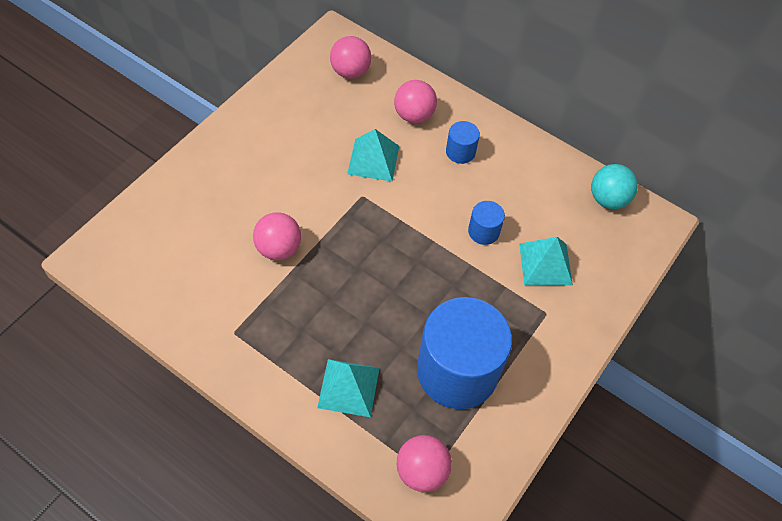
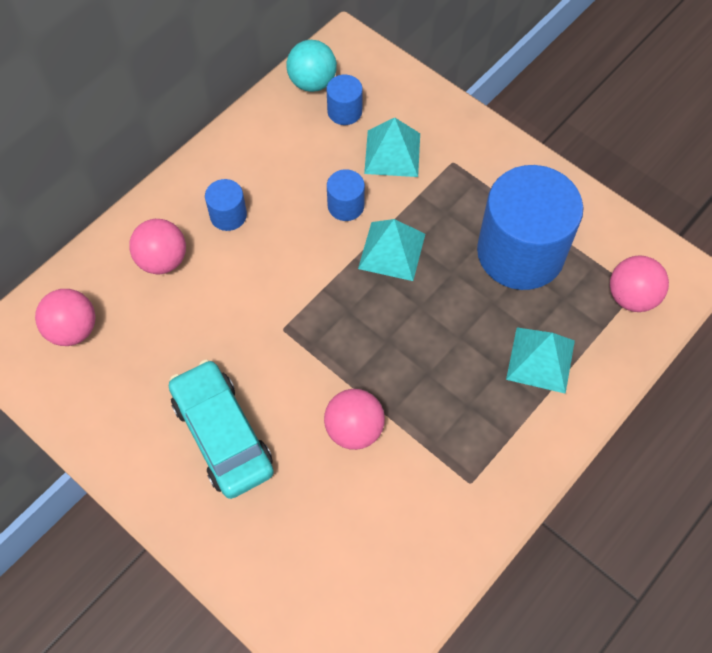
camera: 80 degrees left, 5 degrees up
turquoise pyramid [347,129,399,181] -> turquoise pyramid moved to [358,219,425,281]
none -> turquoise car [169,359,274,499]
none -> blue cylinder [327,74,363,125]

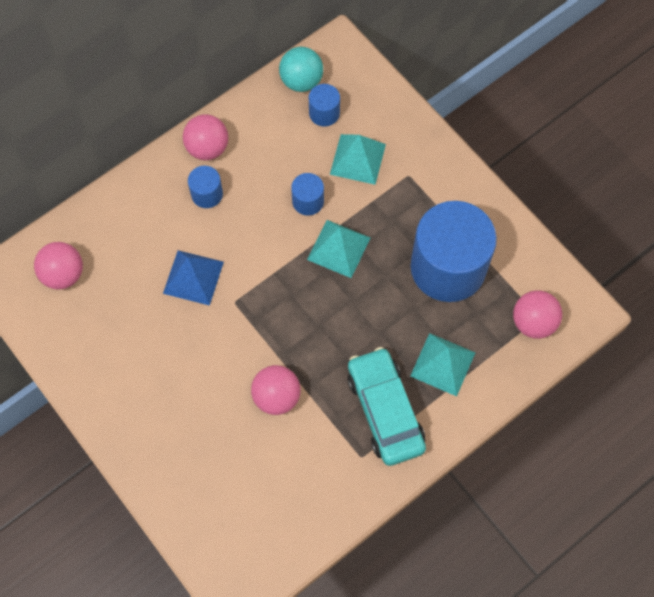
camera: 10 degrees right, 5 degrees up
pink ball [129,219,186,274] -> pink ball moved to [183,114,228,160]
turquoise car [169,359,274,499] -> turquoise car moved to [348,347,426,466]
none -> blue pyramid [163,250,224,306]

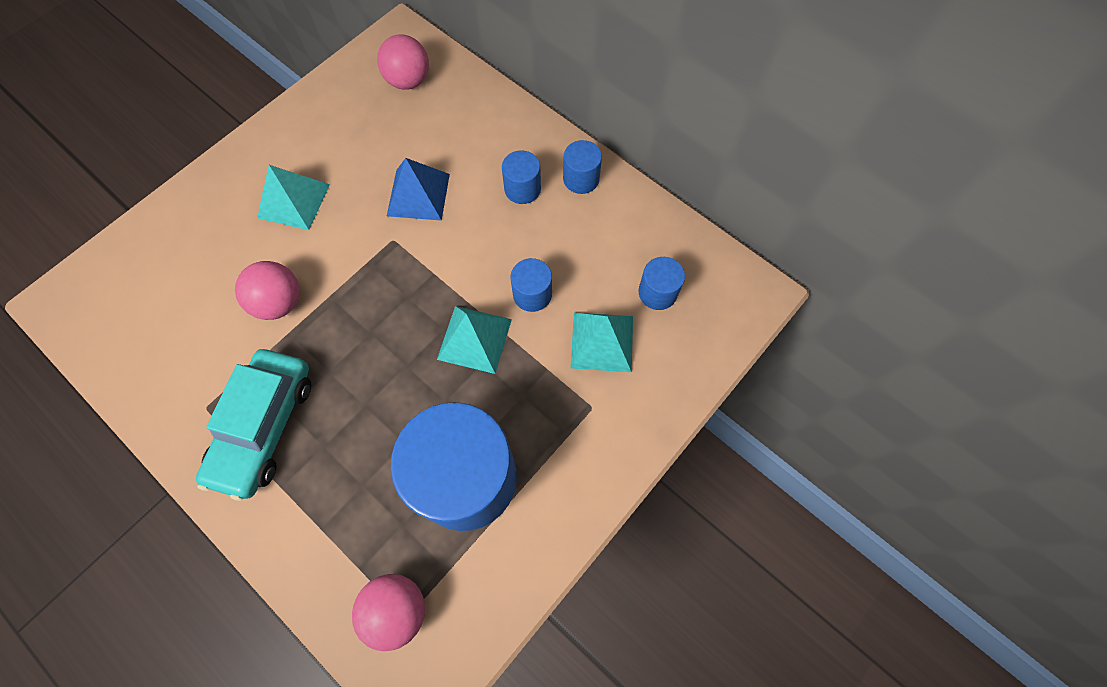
camera: 80 degrees right, 0 degrees up
pink ball [183,114,228,160] -> blue cylinder [563,140,602,194]
turquoise ball [279,47,323,92] -> none
turquoise car [348,347,426,466] -> turquoise car turned 135 degrees clockwise [196,349,311,501]
turquoise pyramid [410,333,475,396] -> turquoise pyramid moved to [257,165,330,230]

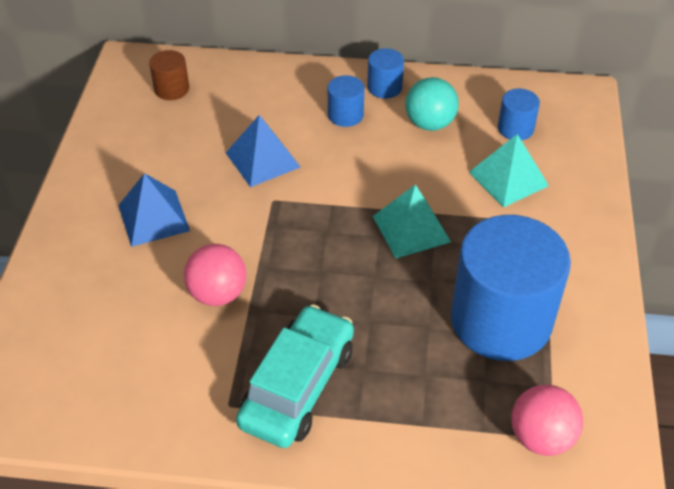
camera: 35 degrees left, 20 degrees down
turquoise car [196,349,311,501] -> turquoise car turned 135 degrees counterclockwise [236,304,354,448]
turquoise pyramid [257,165,330,230] -> blue pyramid [118,173,190,247]
pink ball [377,35,429,90] -> brown cylinder [149,50,189,100]
blue cylinder [510,258,552,312] -> none
none -> turquoise ball [405,77,459,131]

